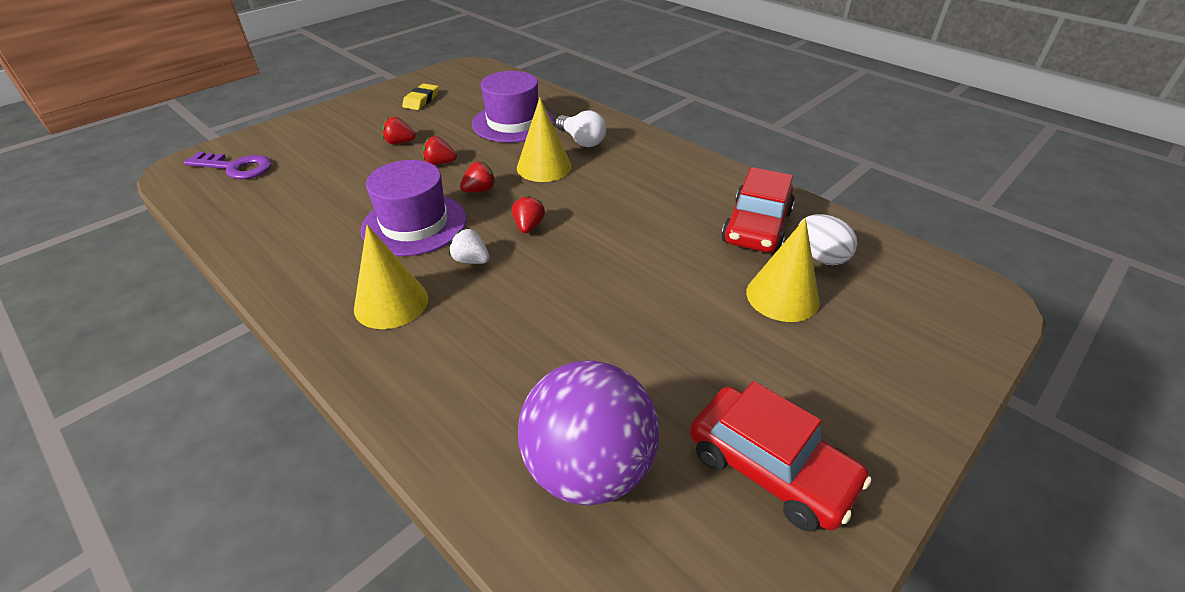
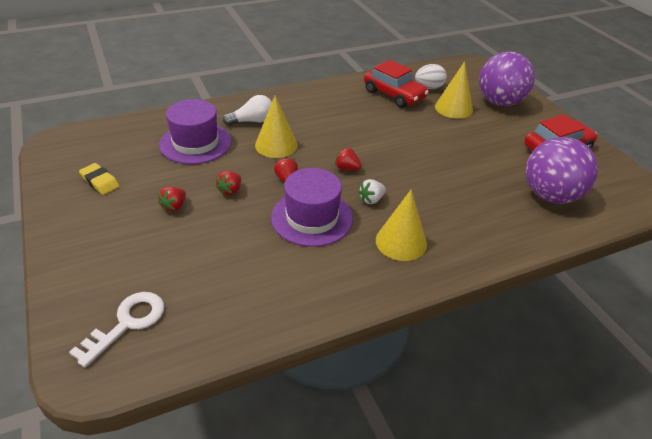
camera: 70 degrees left, 0 degrees up
purple key [184,152,271,179] -> white key [69,292,164,367]
none -> purple ball [479,51,535,106]

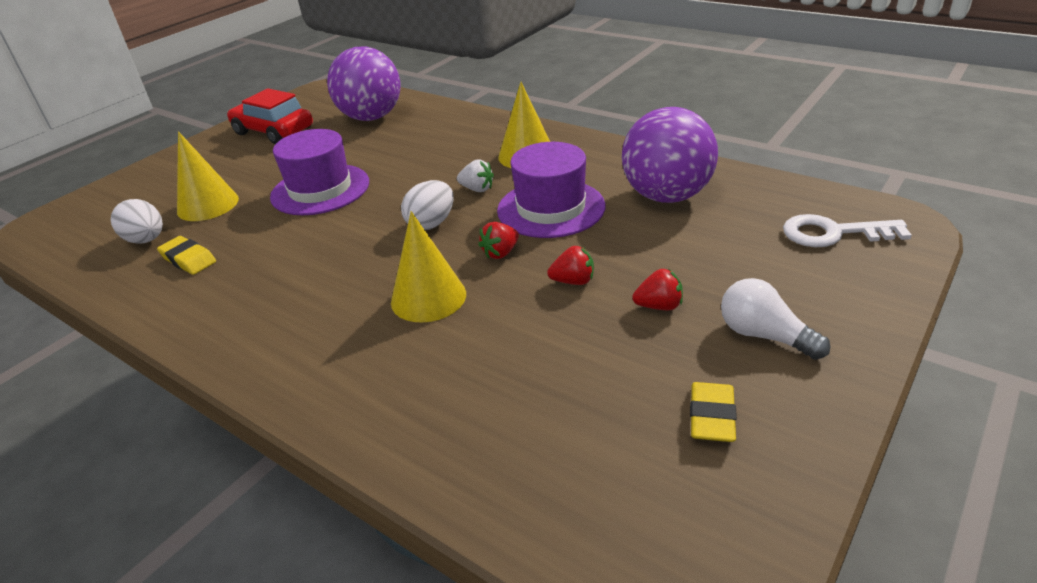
camera: 115 degrees left, 5 degrees down
purple hat [159,99,232,164] -> purple hat moved to [270,129,369,215]
white light bulb [223,95,272,126] -> white light bulb moved to [721,278,830,360]
red strawberry [335,147,362,171] -> white egg [401,180,453,230]
red car [364,60,429,108] -> yellow eraser [157,236,216,275]
purple ball [479,51,535,106] -> purple ball moved to [622,107,718,203]

